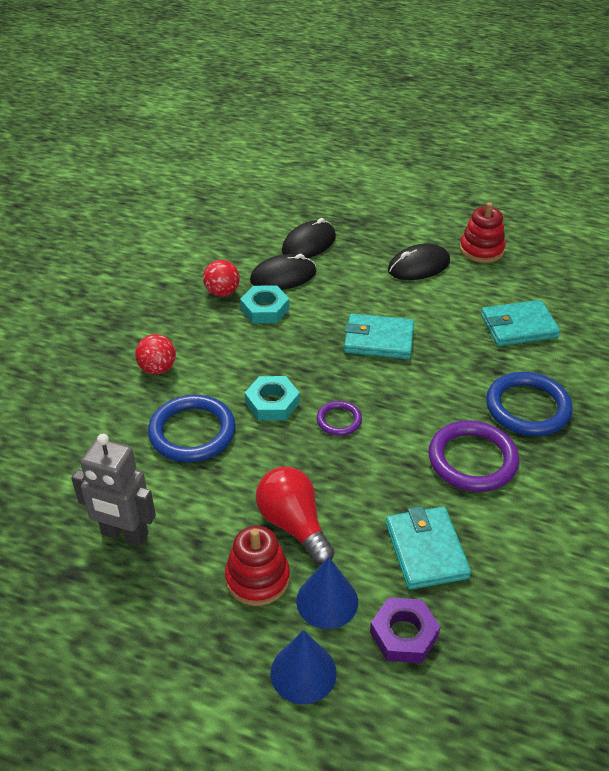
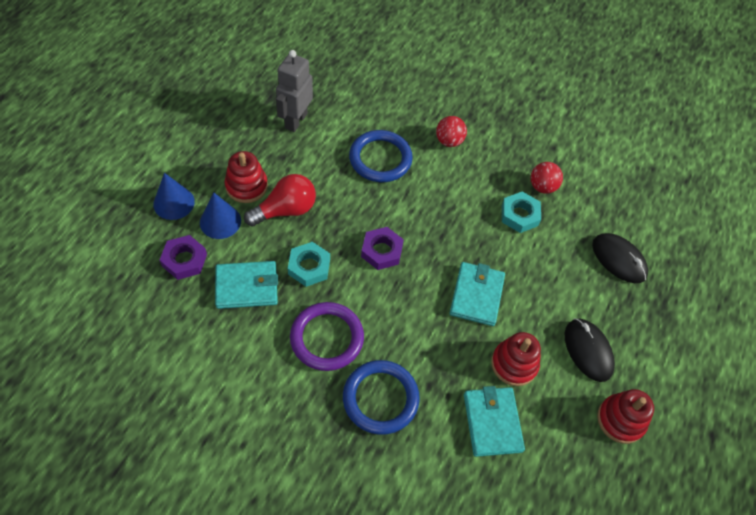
camera: 90 degrees right, 15 degrees up
turquoise nut [245,376,300,421] -> turquoise nut moved to [288,242,330,287]
black mouse [250,254,316,290] -> none
purple ring [317,401,362,436] -> purple nut [361,227,404,270]
none -> red stacking toy [491,332,541,386]

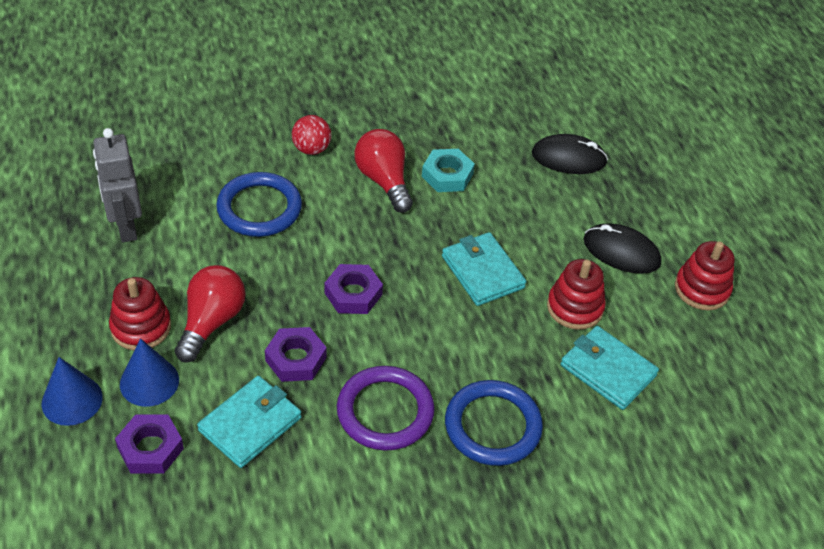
camera: 40 degrees left, 10 degrees down
turquoise nut [288,242,330,287] -> purple nut [265,327,327,382]
red ball [530,162,563,194] -> none
none -> red light bulb [354,129,413,213]

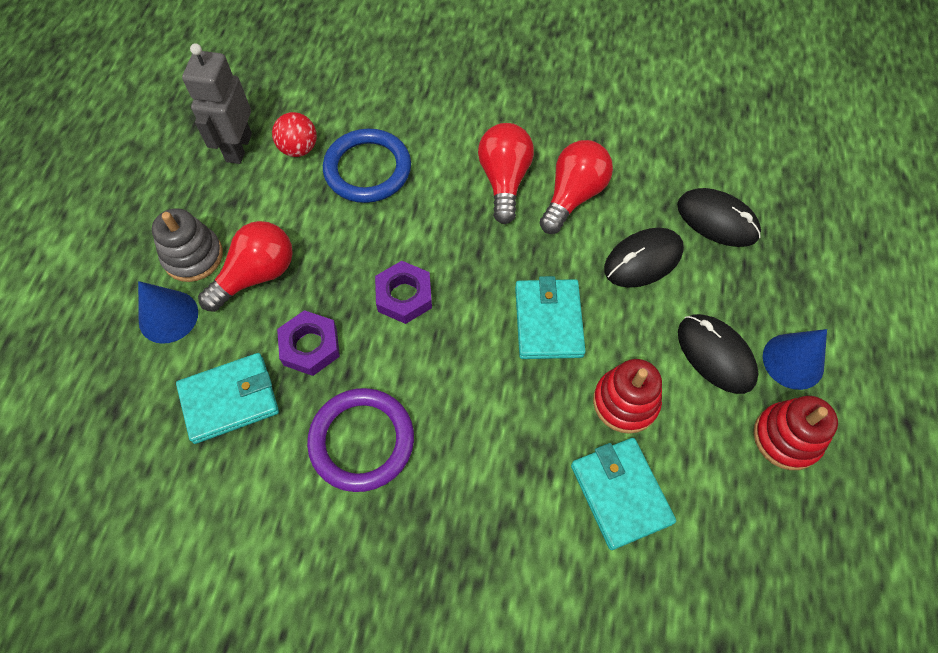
camera: 30 degrees right, 15 degrees up
blue cone [42,357,103,426] -> blue cone moved to [763,329,827,390]
red stacking toy [109,277,171,350] -> grey stacking toy [152,208,223,282]
purple nut [115,414,184,473] -> none
red ball [292,115,331,155] -> red ball moved to [272,112,317,157]
turquoise nut [422,149,475,192] -> red light bulb [540,140,613,234]
blue ring [445,380,543,466] -> none
none -> black mouse [604,228,684,288]

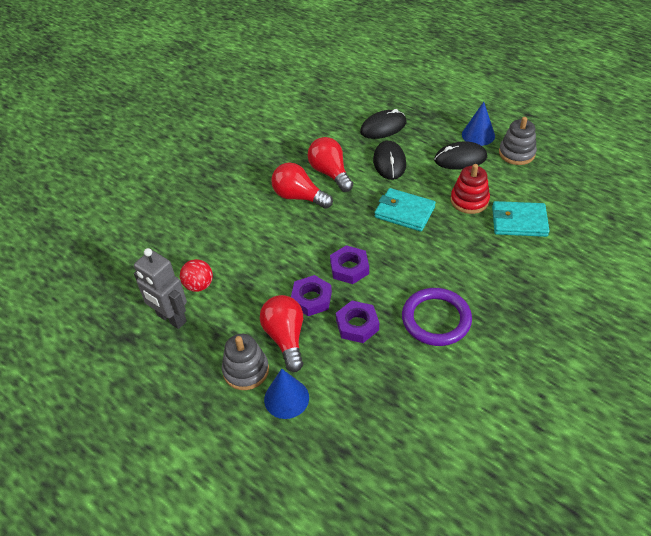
camera: 60 degrees left, 15 degrees down
turquoise wallet [176,353,279,444] -> none
blue ring [323,129,411,203] -> none
red stacking toy [754,396,838,470] -> grey stacking toy [499,117,537,165]
none -> purple nut [291,275,332,316]

